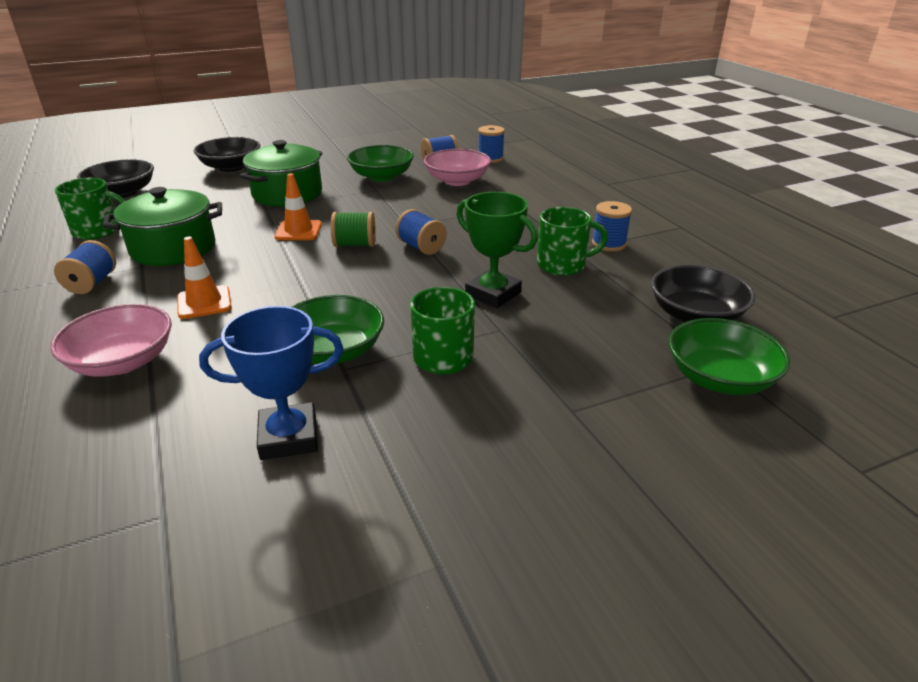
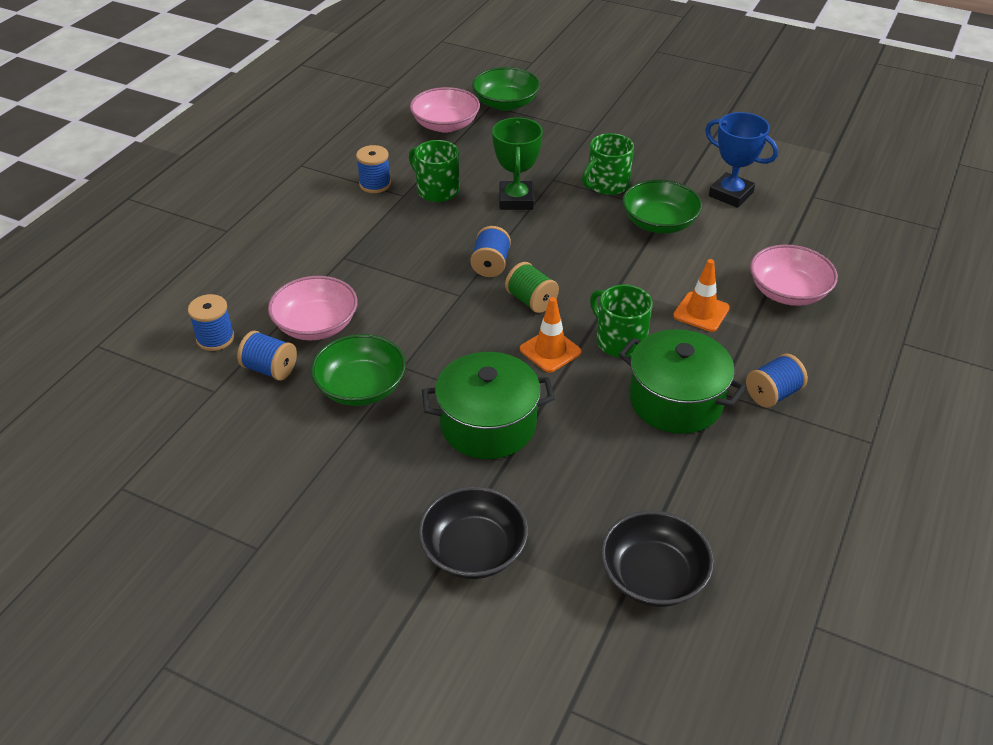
camera: 130 degrees left, 10 degrees up
green mug [55,178,125,240] -> green mug moved to [590,284,653,358]
black bowl [651,264,755,322] -> pink bowl [410,87,480,133]

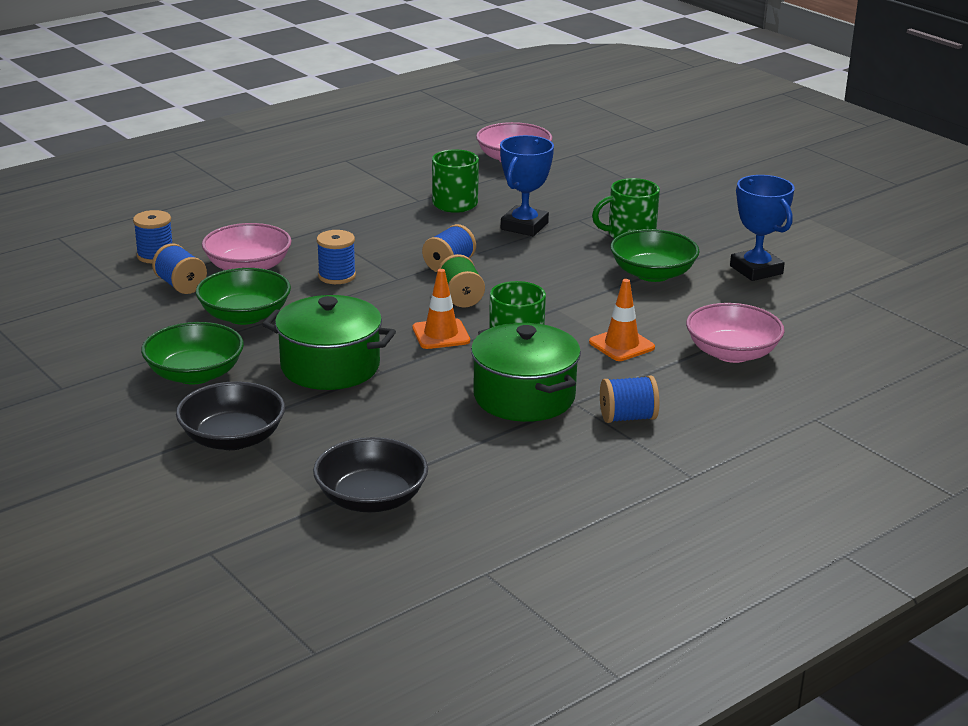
camera: 25 degrees right, 15 degrees down
blue spool [356,145,391,193] -> blue spool moved to [317,230,356,284]
green bowl [472,67,540,111] -> green bowl moved to [141,322,244,384]
green trophy [492,117,543,210] -> blue trophy [500,135,554,236]

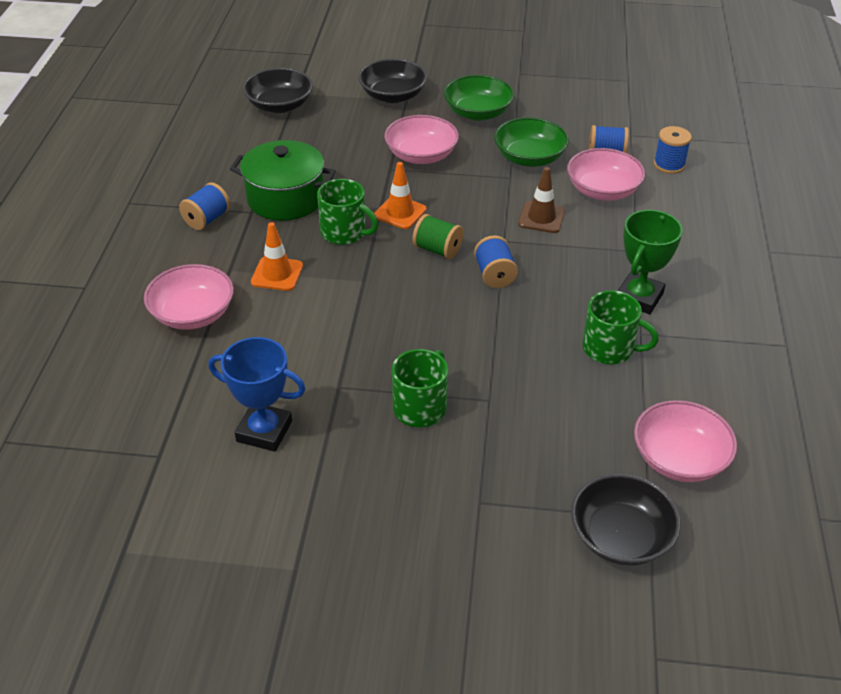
camera: 135 degrees right, 15 degrees up
green pot [262,295,396,390] -> pink bowl [384,115,459,164]
blue spool [317,230,356,284] -> brown traffic cone [518,167,565,233]
blue trophy [500,135,554,236] -> none
green bowl [610,229,700,282] -> none
none -> black bowl [571,474,681,565]
none -> green trophy [618,210,683,314]

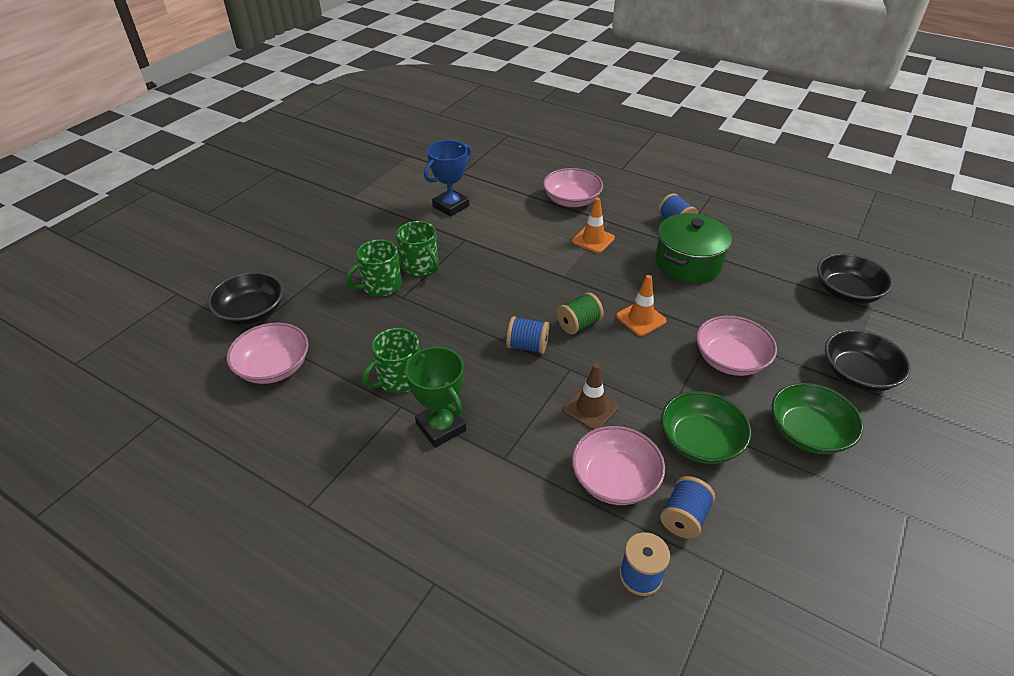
camera: 115 degrees right, 0 degrees up
green mug [317,179,378,245] -> green mug moved to [346,240,402,296]

